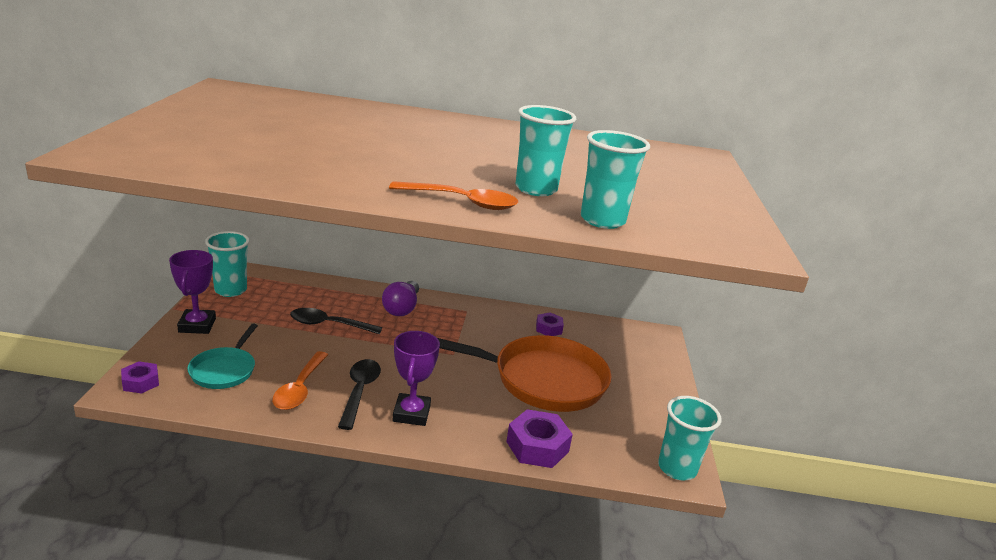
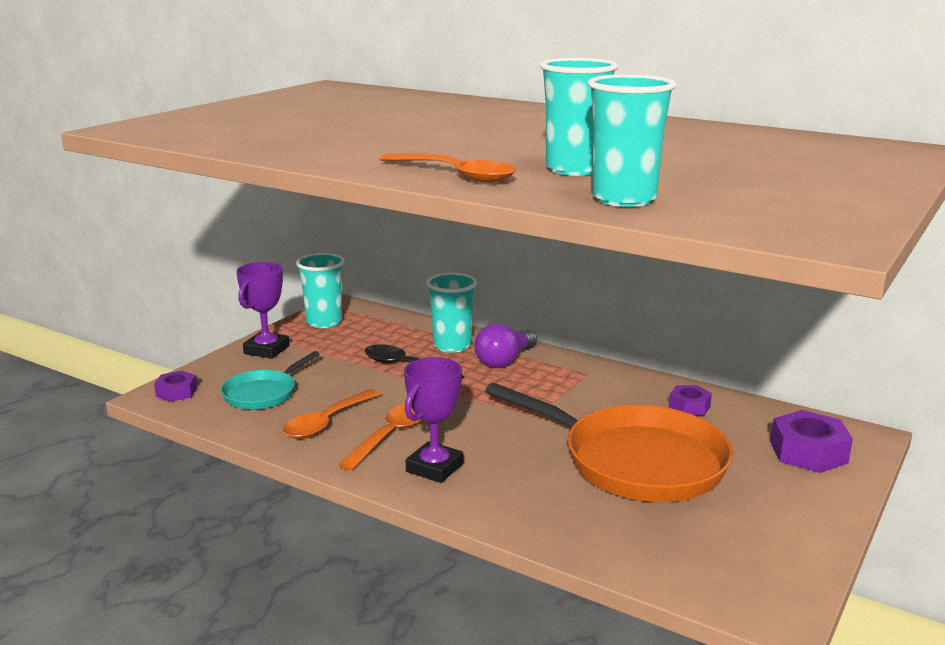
camera: 30 degrees right, 5 degrees down
black spoon [338,359,381,430] -> orange spoon [338,404,422,470]
purple nut [506,409,573,468] -> purple nut moved to [771,410,853,473]
turquoise cup [658,396,721,481] -> turquoise cup moved to [426,273,477,353]

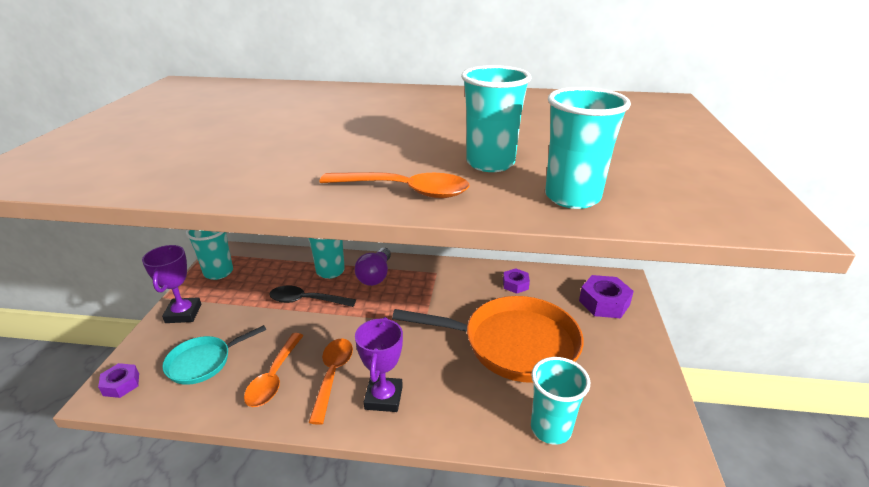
camera: 25 degrees left, 10 degrees up
turquoise pan [221,351,320,410] -> turquoise pan turned 45 degrees clockwise [162,325,266,385]
none -> turquoise cup [531,357,590,445]

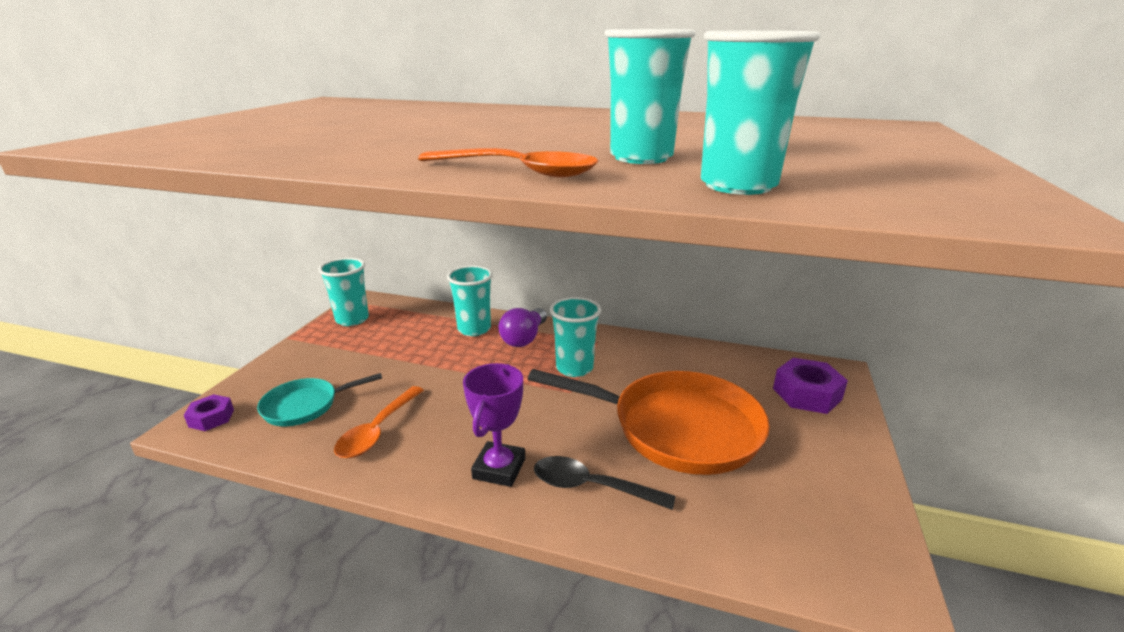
camera: 10 degrees right, 5 degrees down
purple trophy [142,245,201,323] -> none
black spoon [269,286,356,307] -> black spoon moved to [534,456,675,510]
orange spoon [308,338,353,425] -> none
purple nut [503,268,530,294] -> none
turquoise cup [531,357,590,445] -> turquoise cup moved to [550,297,601,377]

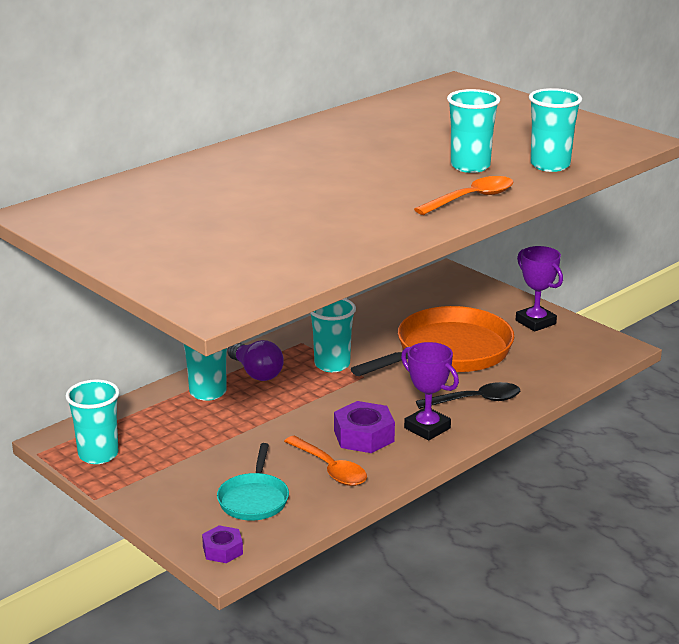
camera: 60 degrees left, 0 degrees up
black spoon [534,456,675,510] -> black spoon turned 150 degrees counterclockwise [416,382,520,409]
purple nut [773,358,848,414] -> purple nut moved to [334,401,395,453]
none -> purple trophy [516,246,563,332]

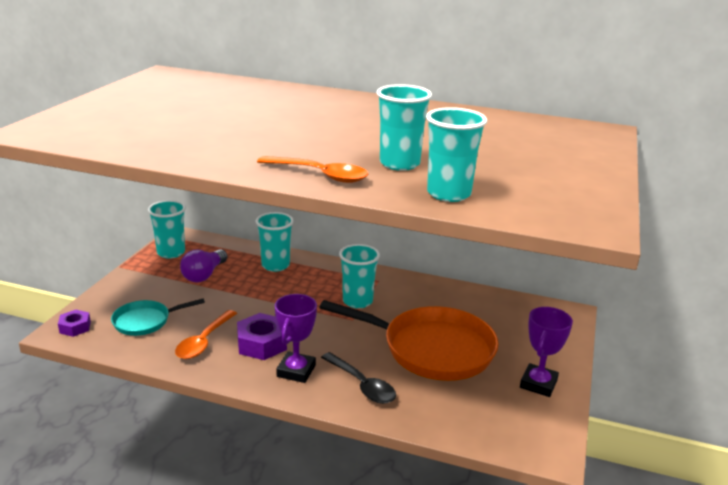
camera: 60 degrees right, 0 degrees up
purple light bulb [227,340,284,381] -> purple light bulb moved to [180,249,227,282]

